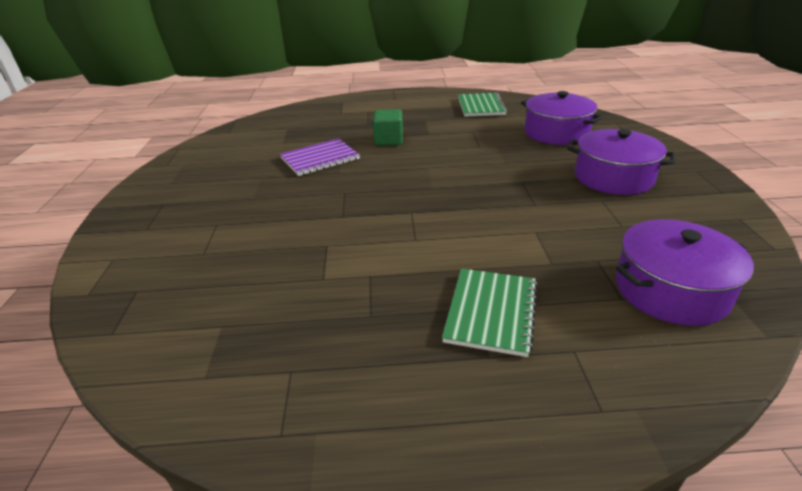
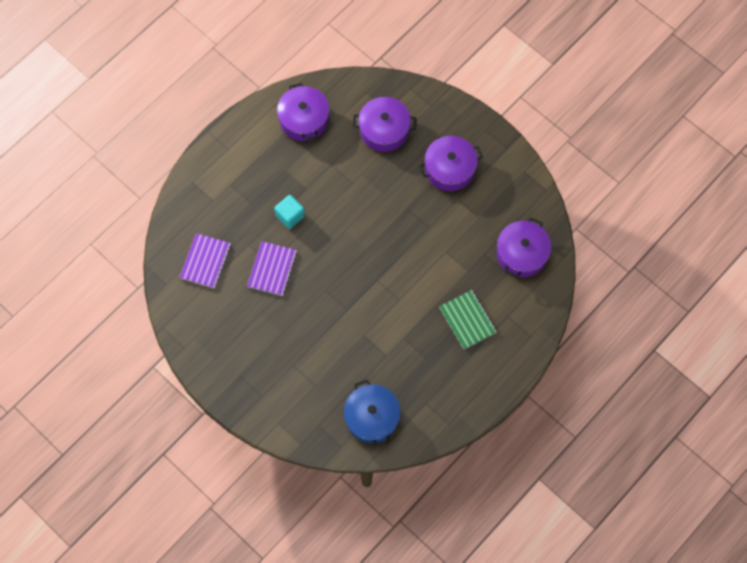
camera: 45 degrees left, 35 degrees up
green cube [373,109,403,146] -> turquoise cube [274,195,305,229]
green notebook [458,93,507,117] -> purple pot [277,83,329,141]
none -> purple notebook [179,233,231,289]
none -> blue pot [344,379,401,447]

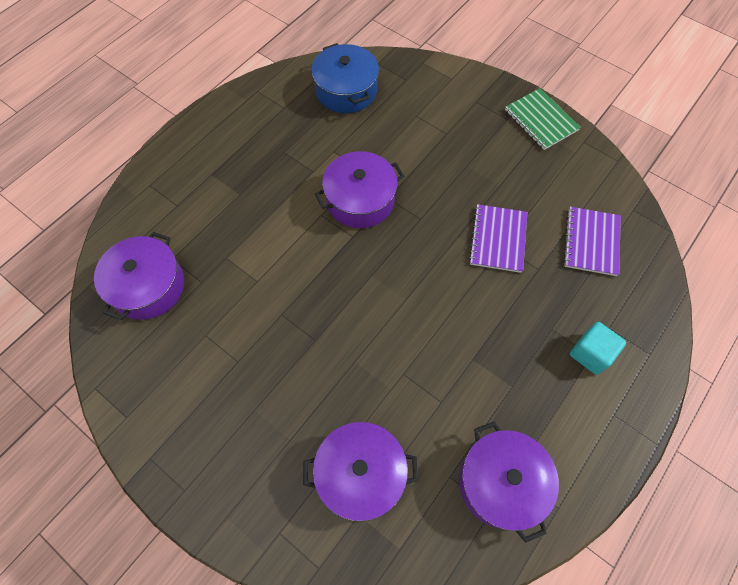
camera: 175 degrees right, 5 degrees down
turquoise cube [274,195,305,229] -> turquoise cube moved to [570,322,626,375]
purple pot [419,136,483,191] -> purple pot moved to [315,151,404,228]
green notebook [439,290,497,349] -> green notebook moved to [505,88,581,150]

